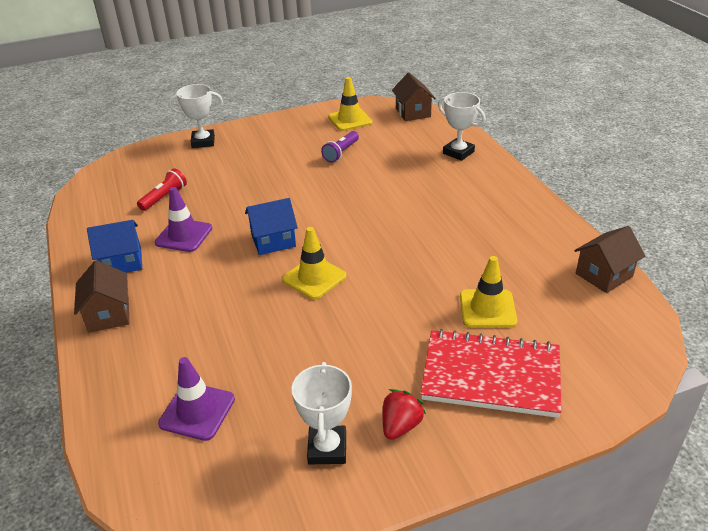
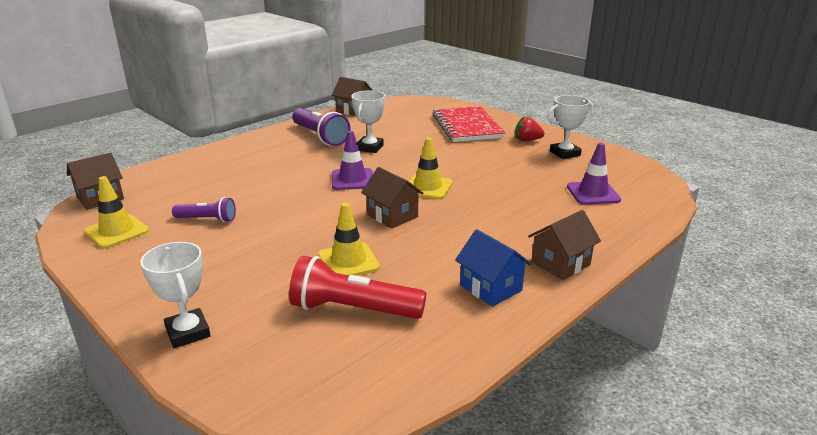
camera: 115 degrees left, 10 degrees down
red flashlight [137,168,187,211] -> red flashlight [289,256,426,319], size x1.72
purple traffic cone [155,187,212,252] -> purple traffic cone moved to [332,131,373,190]
blue house [245,198,298,255] -> brown house [361,167,424,229]
white trophy [438,92,486,161] -> white trophy moved to [351,90,385,153]
yellow traffic cone [460,256,517,328] -> yellow traffic cone moved to [318,203,380,276]
none -> purple flashlight [292,108,350,146]

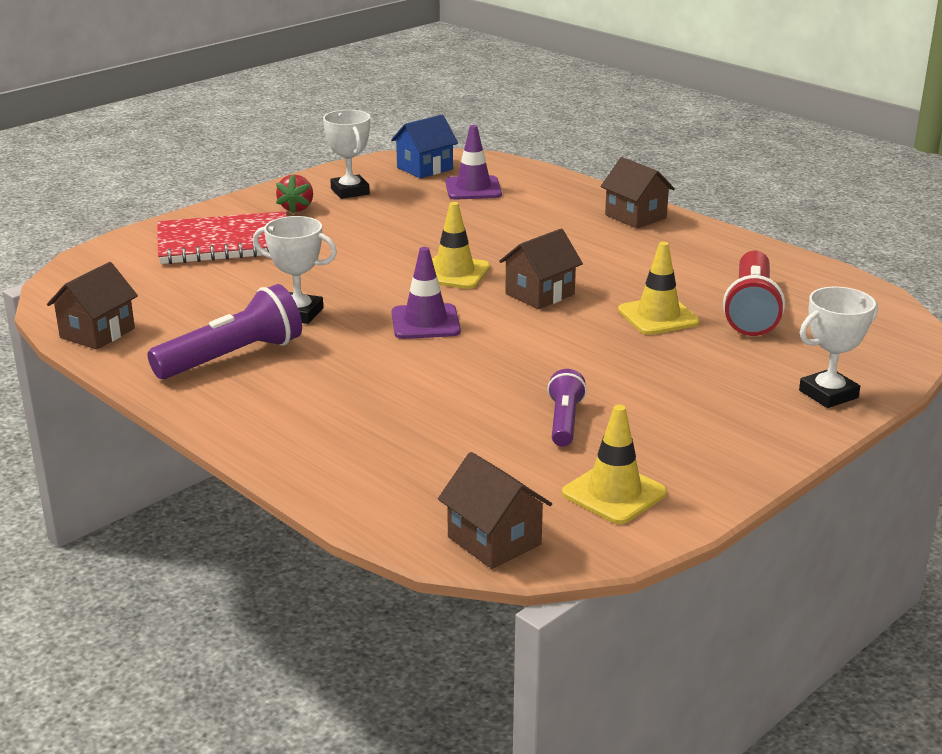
camera: 90 degrees left, 0 degrees up
blue house [455,229,531,307] -> blue house moved to [391,115,458,178]

